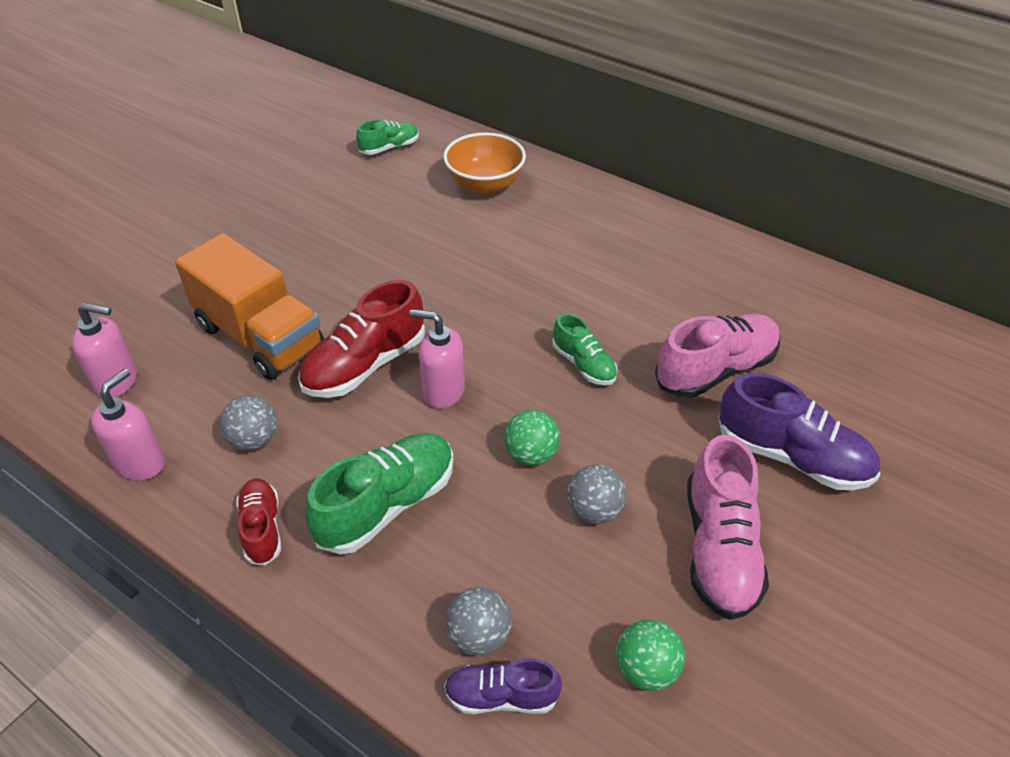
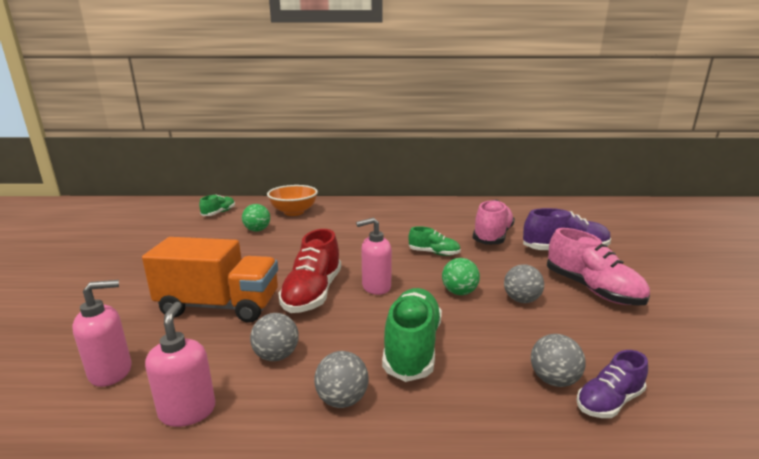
camera: 35 degrees left, 25 degrees down
red shoe [236,478,281,566] -> grey ball [314,351,369,408]
green ball [616,620,685,691] -> green ball moved to [242,204,270,232]

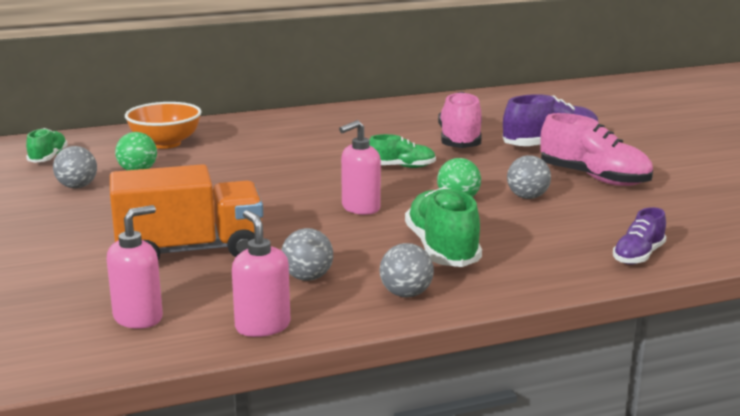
camera: 20 degrees left, 0 degrees up
red shoe [278,229,341,313] -> none
grey ball [531,334,586,387] -> grey ball moved to [53,146,97,188]

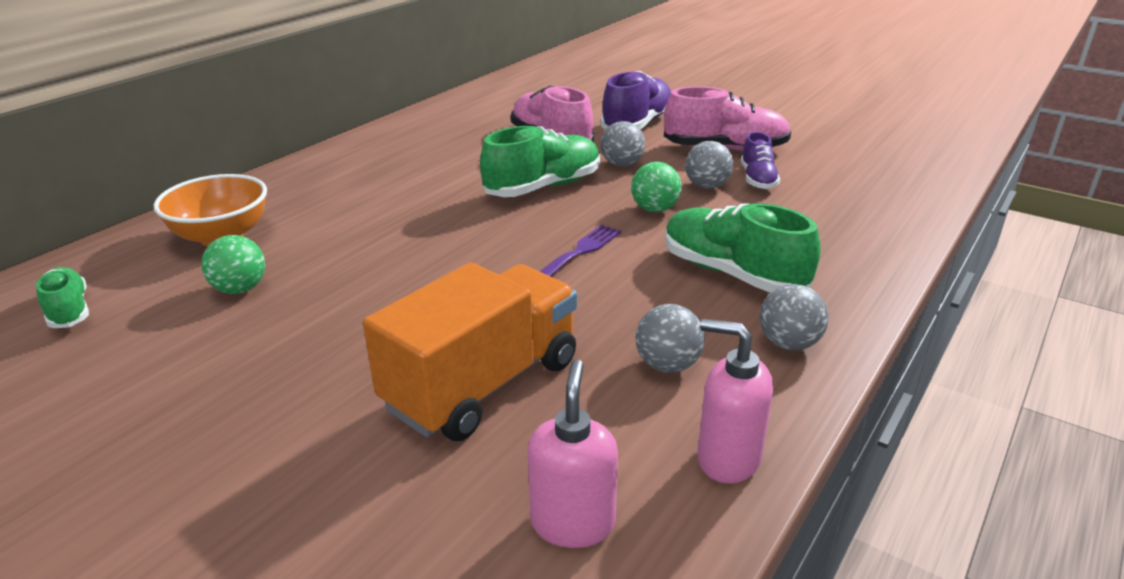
camera: 35 degrees left, 10 degrees up
grey ball [53,146,97,188] -> grey ball moved to [600,121,645,167]
pink soap dispenser [339,120,381,215] -> purple fork [540,225,621,277]
green shoe [370,134,436,168] -> green shoe [480,126,600,197], size x1.72
purple shoe [613,207,666,265] -> purple shoe moved to [741,132,780,189]

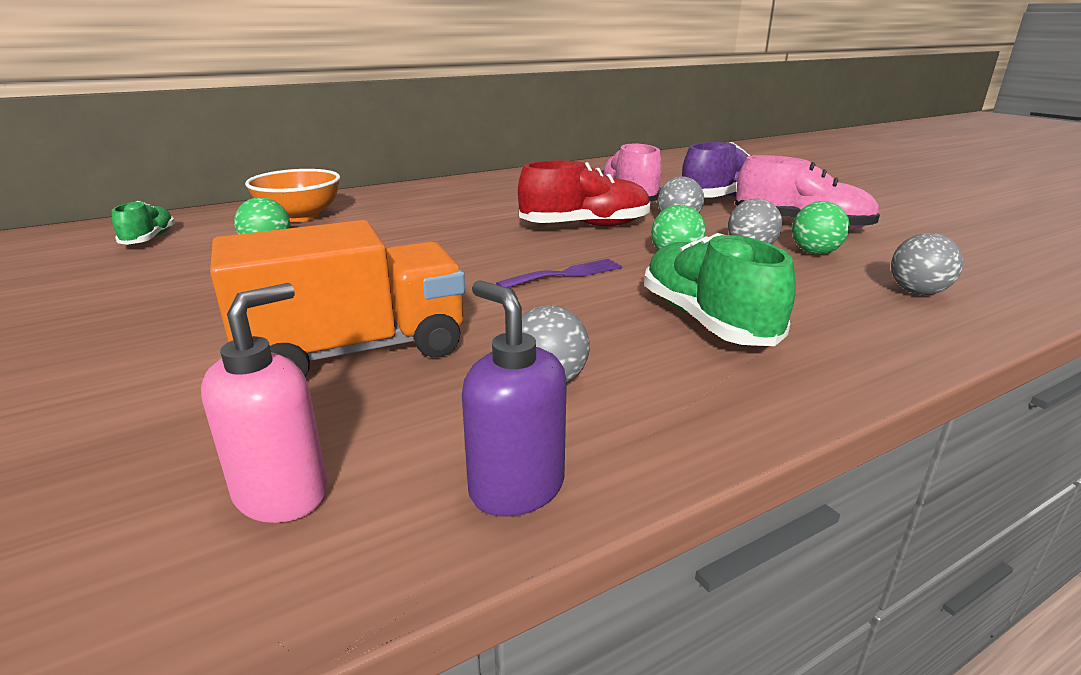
camera: 25 degrees right, 5 degrees down
green shoe [480,126,600,197] -> red shoe [518,160,651,227]
pink soap dispenser [697,319,773,484] -> purple soap dispenser [462,280,567,517]
purple shoe [741,132,780,189] -> green ball [792,201,850,255]
grey ball [760,284,829,350] -> grey ball moved to [891,233,963,295]

